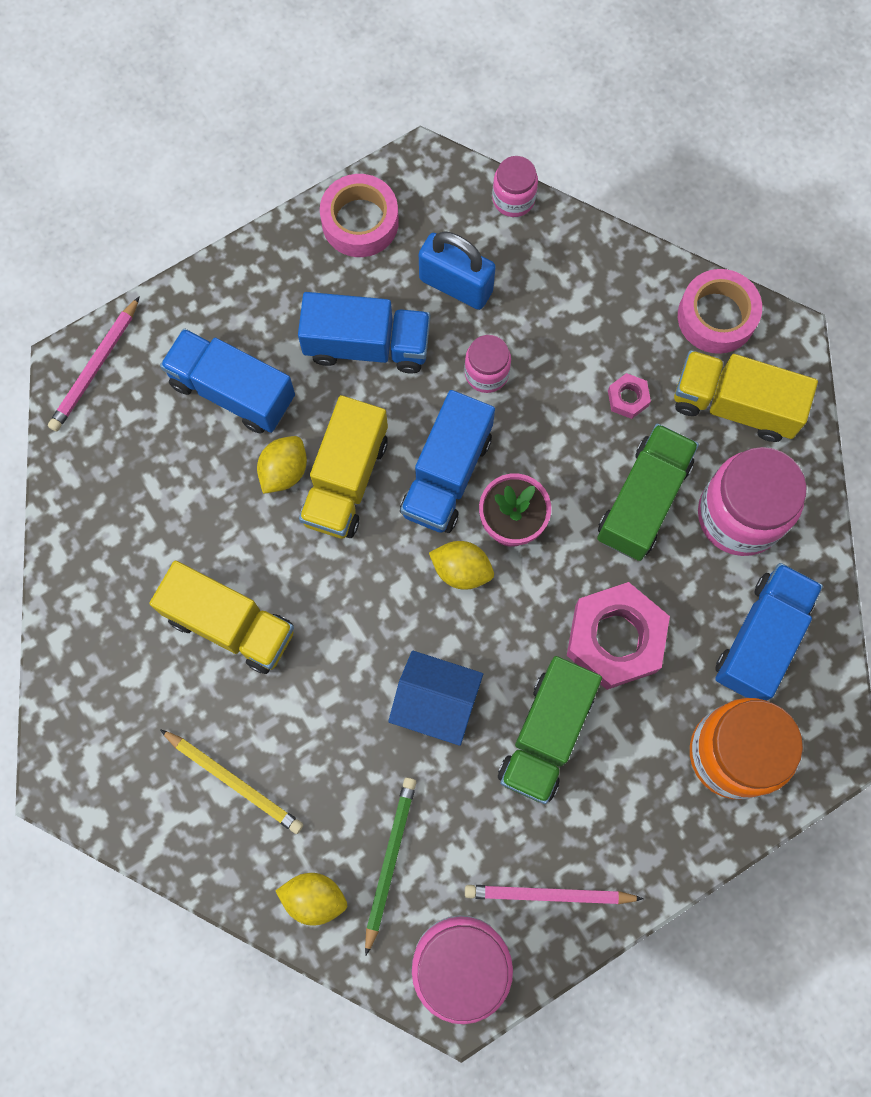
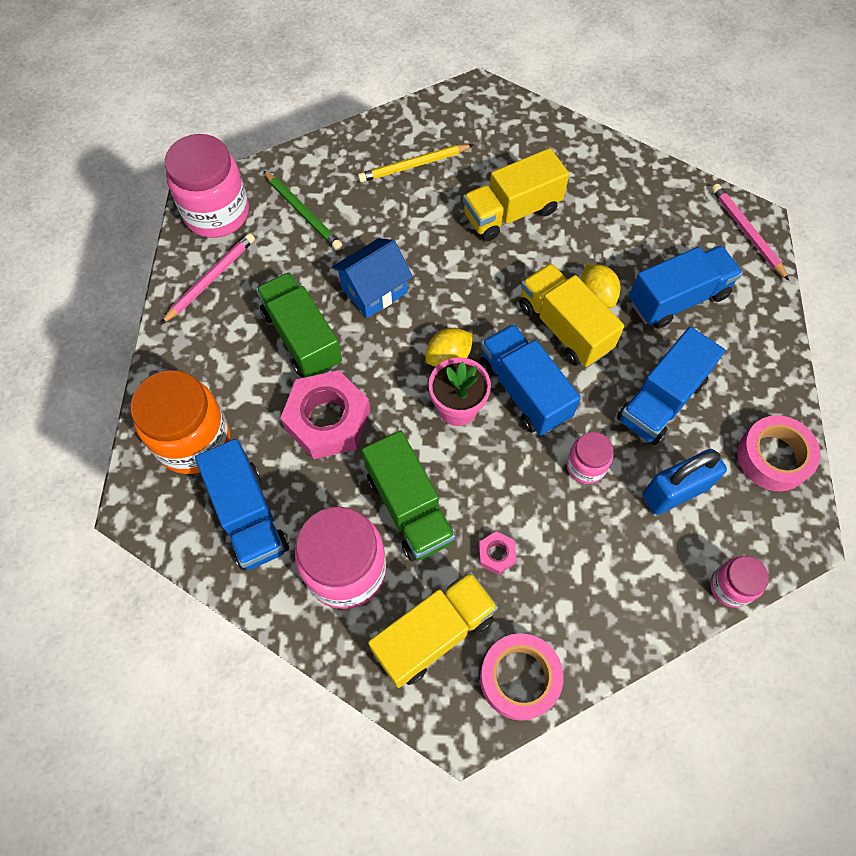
camera: 125 degrees right, 10 degrees down
yellow lemon [276,873,347,925] -> none

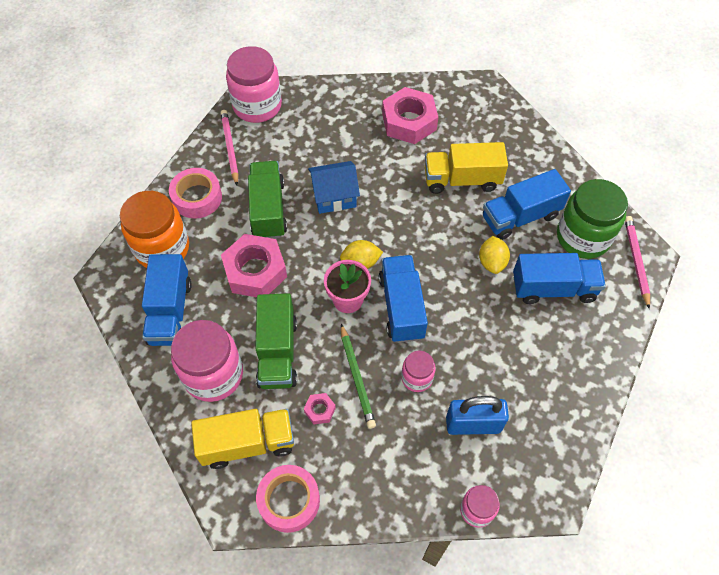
camera: 25 degrees right, 5 degrees down
pink pencil [161,233,255,324] -> pink pencil turned 75 degrees counterclockwise [221,110,239,185]
green pencil [263,170,343,250] -> green pencil moved to [341,324,376,429]
yellow pencil [358,144,473,182] -> pink nut [382,87,438,144]
yellow truck [519,263,624,367] -> none
blue truck [617,327,725,445] -> blue truck moved to [483,169,571,240]
pink tape [737,415,821,491] -> pink tape moved to [169,168,222,219]
none -> green jar [557,179,628,259]

